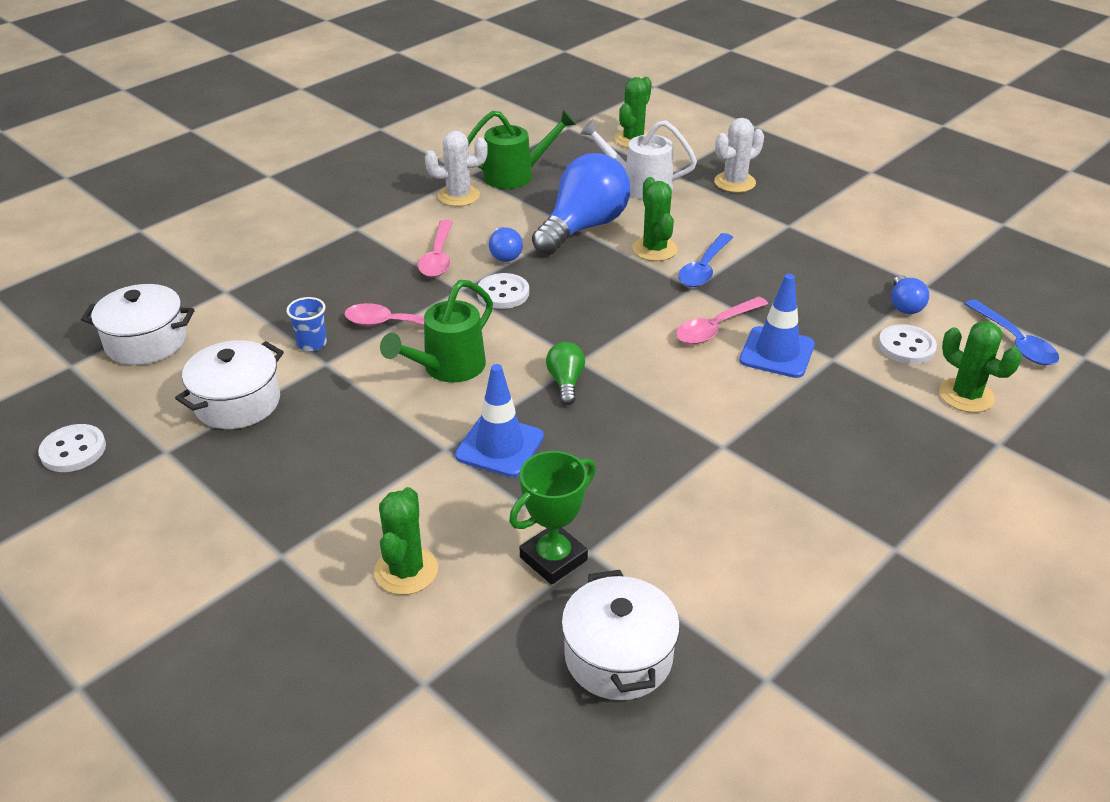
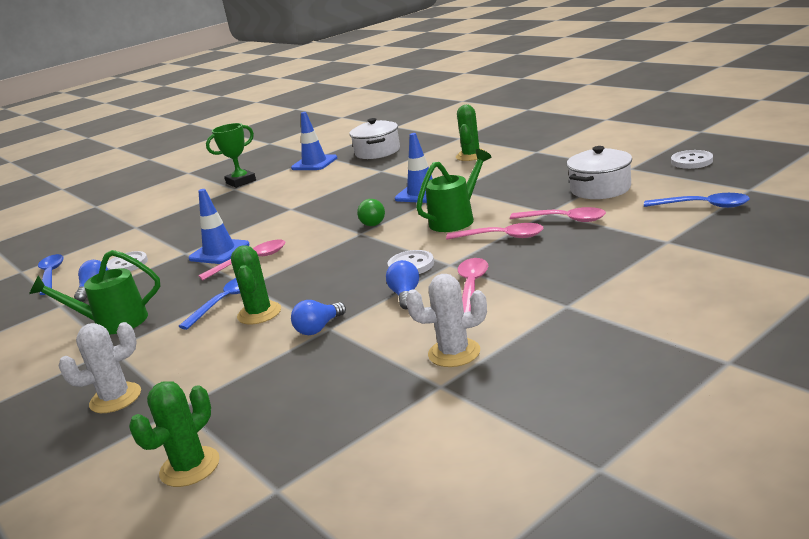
camera: 170 degrees left, 15 degrees down
white pot [81,284,195,365] -> blue spoon [644,193,750,208]
blue cup [286,297,327,351] -> pink spoon [510,207,606,222]
green watering can [467,110,576,189] -> green watering can moved to [29,250,160,334]
green trophy [509,451,596,585] -> green trophy moved to [206,123,256,188]
blue light bulb [532,153,630,255] -> blue light bulb [291,300,346,335], size x0.46
white watering can [580,119,697,199] -> none
green cactus [939,321,1022,413] -> none
none -> blue traffic cone [291,112,337,170]

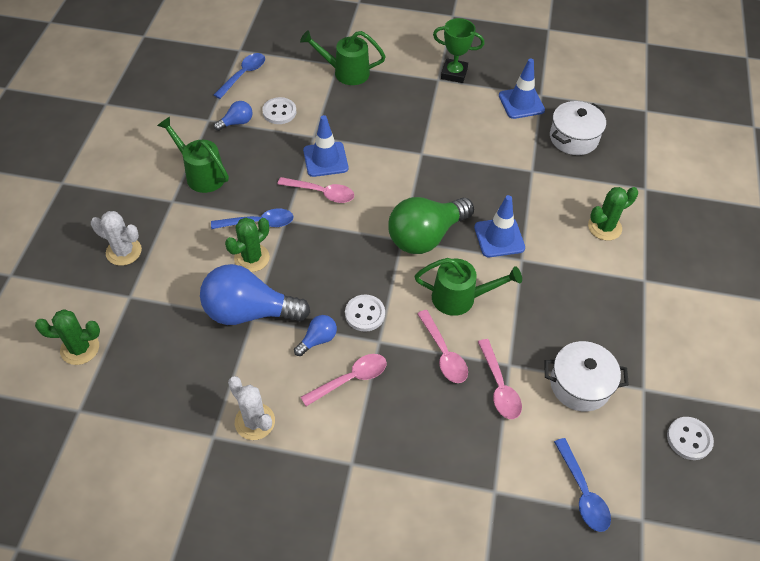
camera: 45 degrees right, 30 degrees up
blue light bulb [291,300,346,335] -> blue light bulb [200,264,310,325], size x2.17
green light bulb [357,199,385,226] -> green light bulb [388,197,474,254], size x2.17
none -> green watering can [300,30,386,85]

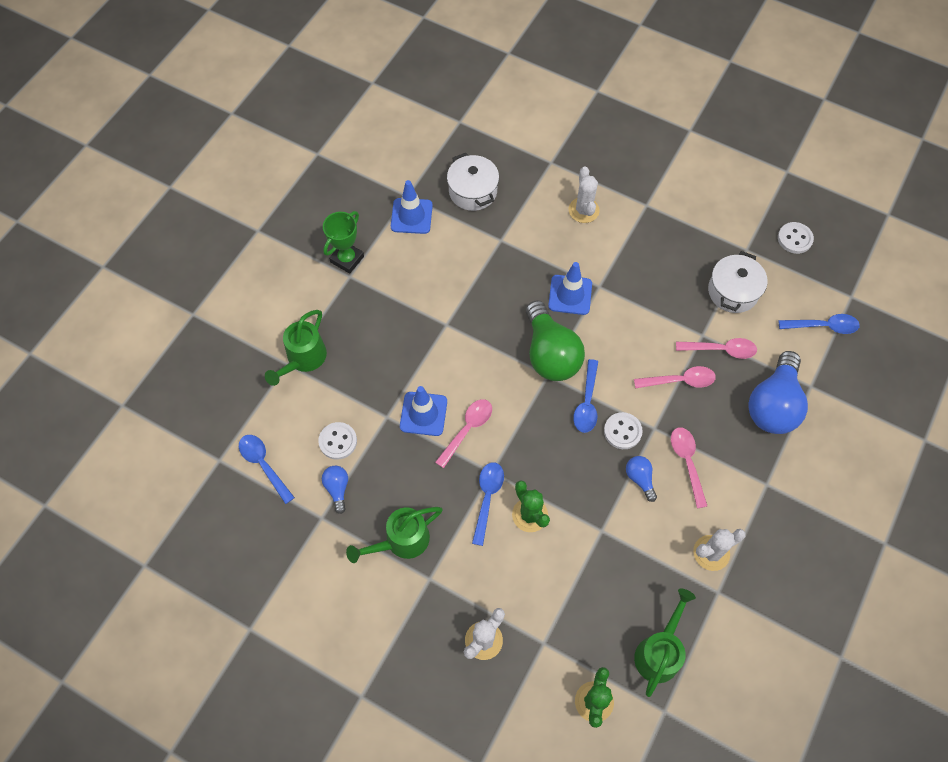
camera: 70 degrees left, 10 degrees up
blue light bulb [200,264,310,325] -> blue light bulb moved to [748,351,808,434]
green watering can [415,258,522,316] -> green watering can moved to [634,589,696,697]
green cactus [588,187,638,241] -> white cactus [568,166,600,223]
none -> blue spoon [573,359,598,433]

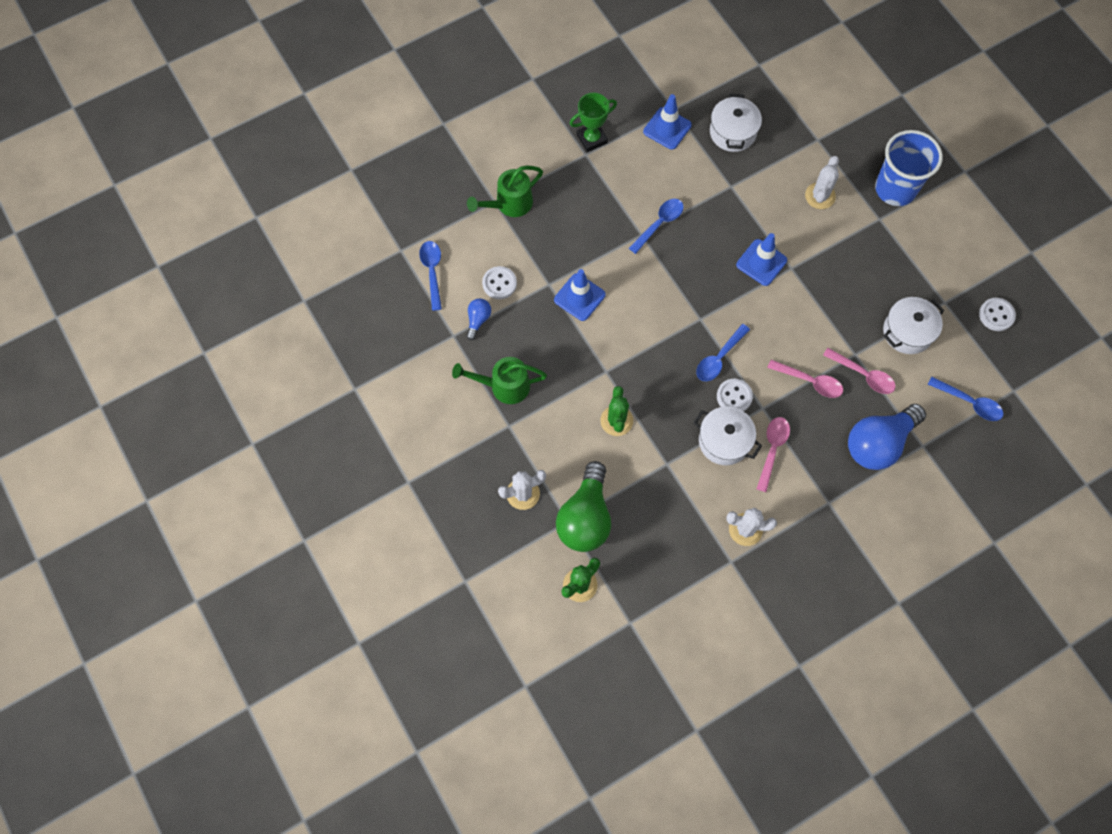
camera: 30 degrees right, 5 degrees up
pink spoon [435,399,492,468] -> none
blue spoon [472,462,504,546] -> blue spoon moved to [629,199,684,254]
green light bulb [526,300,585,381] -> green light bulb moved to [556,461,611,552]
blue light bulb [626,456,657,502] -> white pot [693,406,762,465]
green watering can [634,589,696,697] -> none
none -> blue cup [875,130,943,206]

